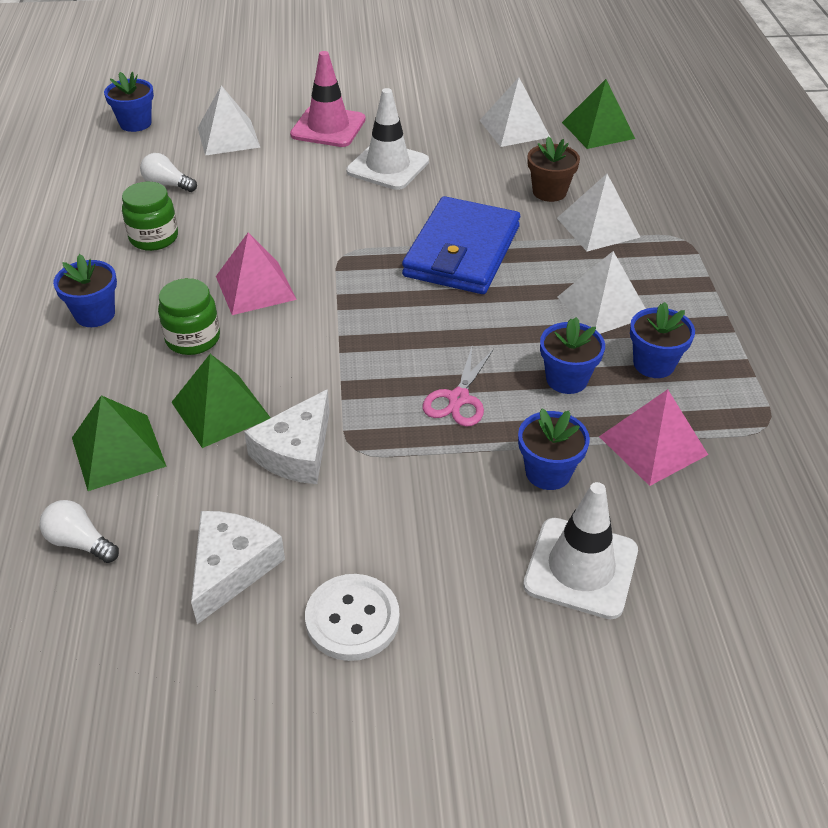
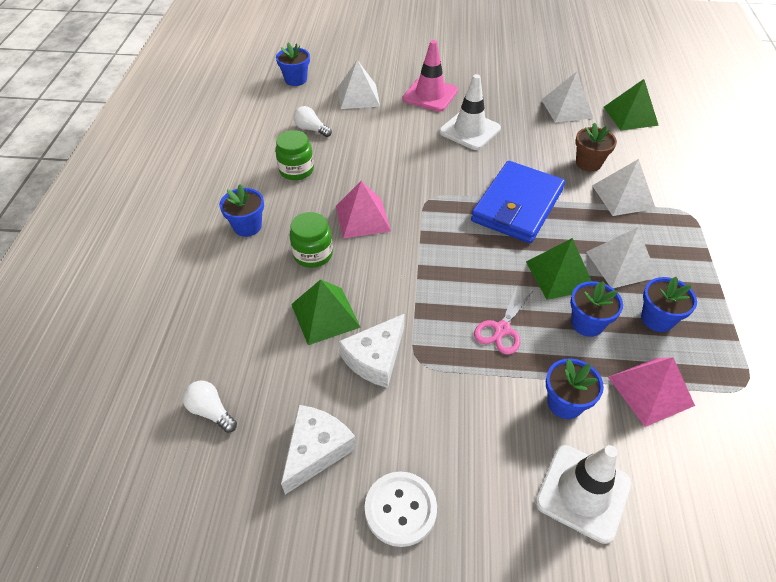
camera: 10 degrees right, 5 degrees up
green pyramid [72,395,167,491] -> green pyramid moved to [526,238,591,300]

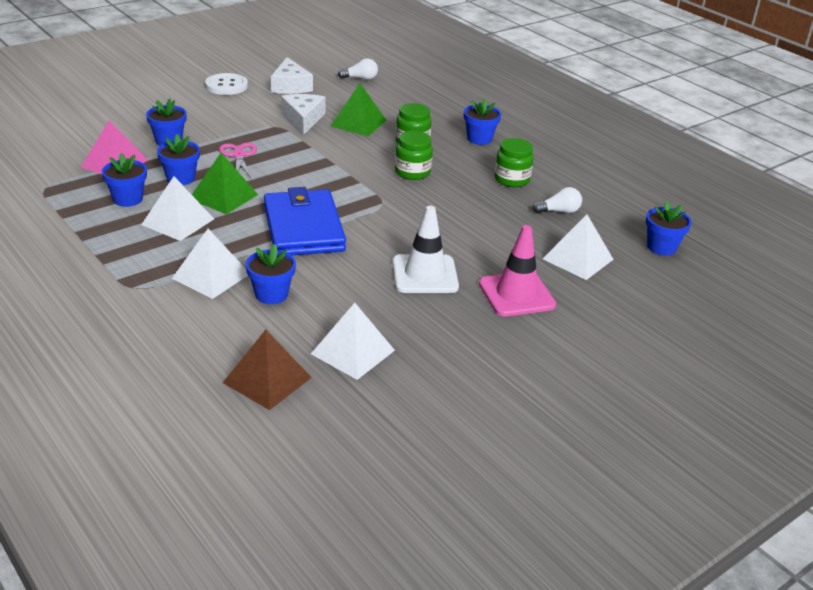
camera: 135 degrees right, 15 degrees down
pink pyramid [336,181,391,239] -> green jar [395,131,433,180]
white traffic cone [536,445,631,544] -> none
brown flower pot [575,122,617,172] -> blue flower pot [246,244,296,304]
green pyramid [604,79,659,130] -> brown pyramid [223,330,312,410]

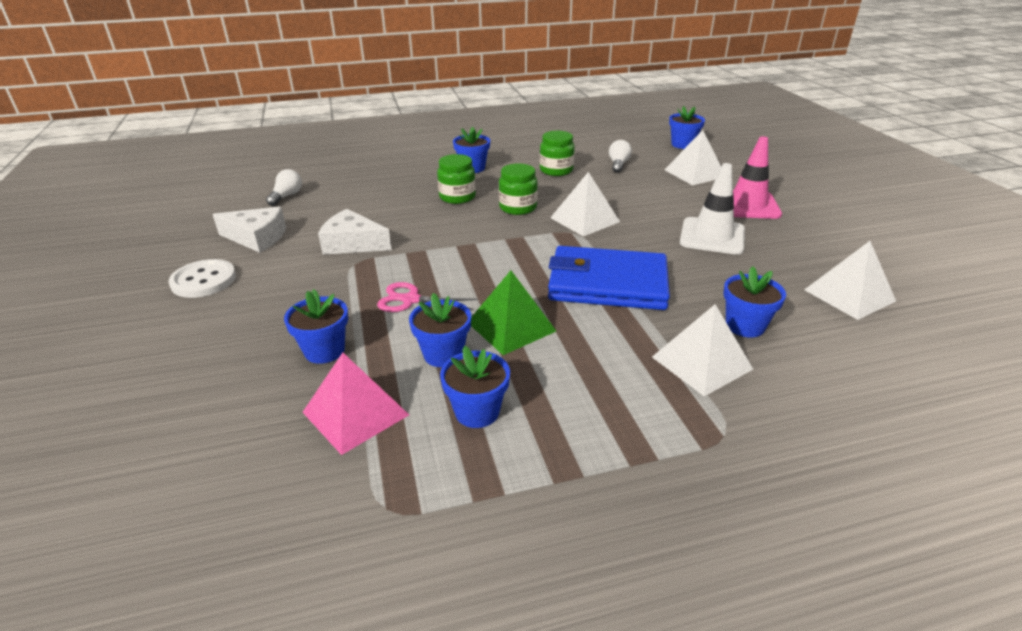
camera: 65 degrees left, 0 degrees up
white pyramid [141,176,214,241] -> white pyramid moved to [550,172,620,236]
brown pyramid [223,330,312,410] -> none
green pyramid [330,83,386,136] -> none

